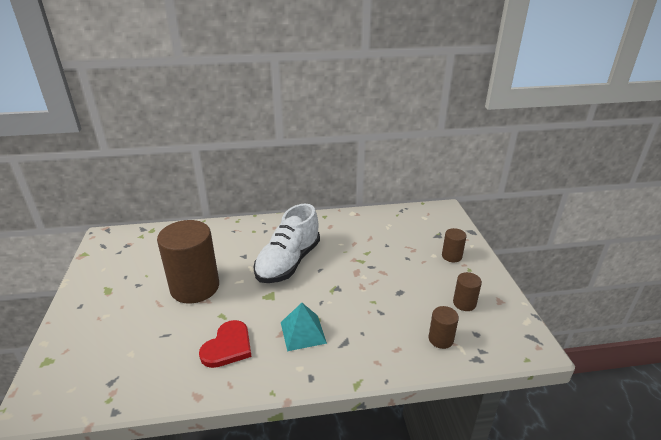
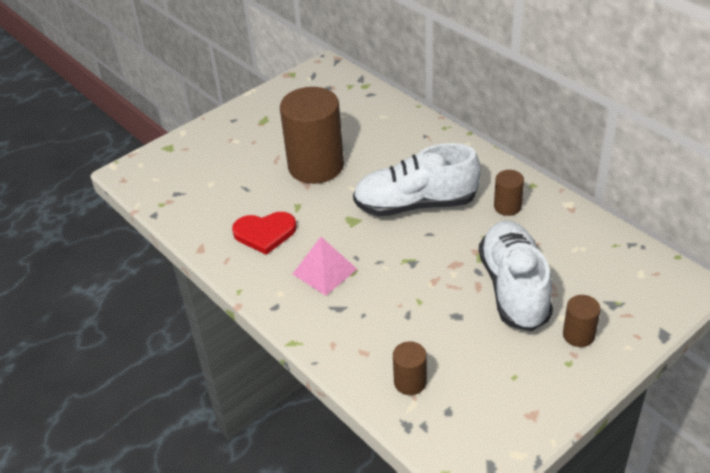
camera: 60 degrees right, 10 degrees up
turquoise pyramid [281,303,327,351] -> pink pyramid [293,237,357,296]
brown cylinder [453,272,482,311] -> brown cylinder moved to [494,170,524,216]
none -> white shoe [479,221,553,331]

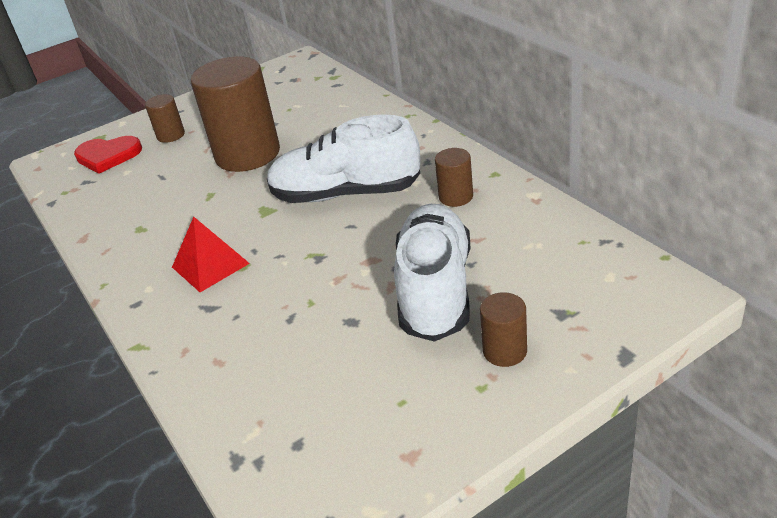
camera: 10 degrees right, 5 degrees down
red heart [232,212,297,255] -> red heart moved to [74,136,142,174]
pink pyramid [293,237,357,296] -> red pyramid [172,217,250,292]
brown cylinder [393,341,427,395] -> brown cylinder moved to [145,94,185,143]

